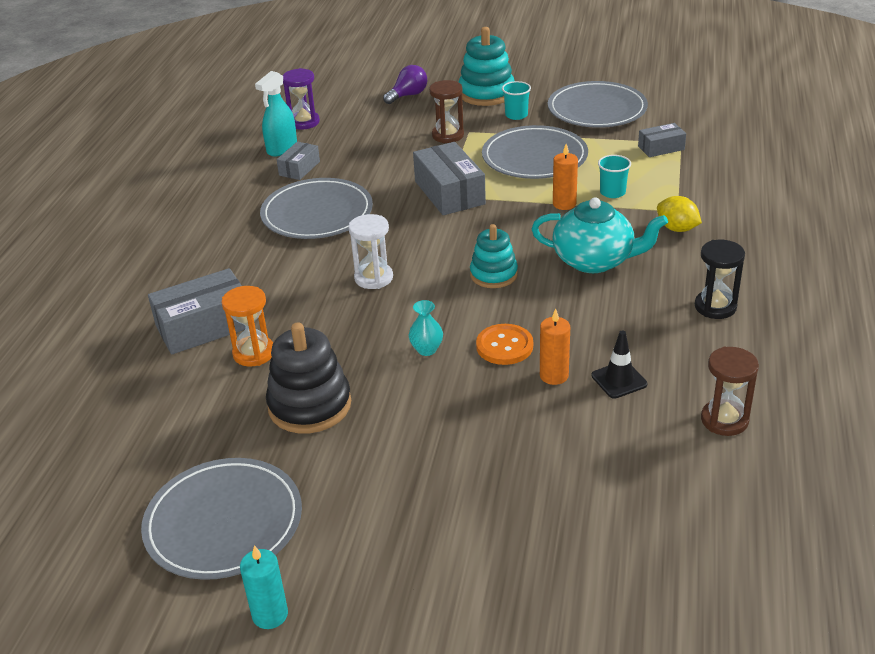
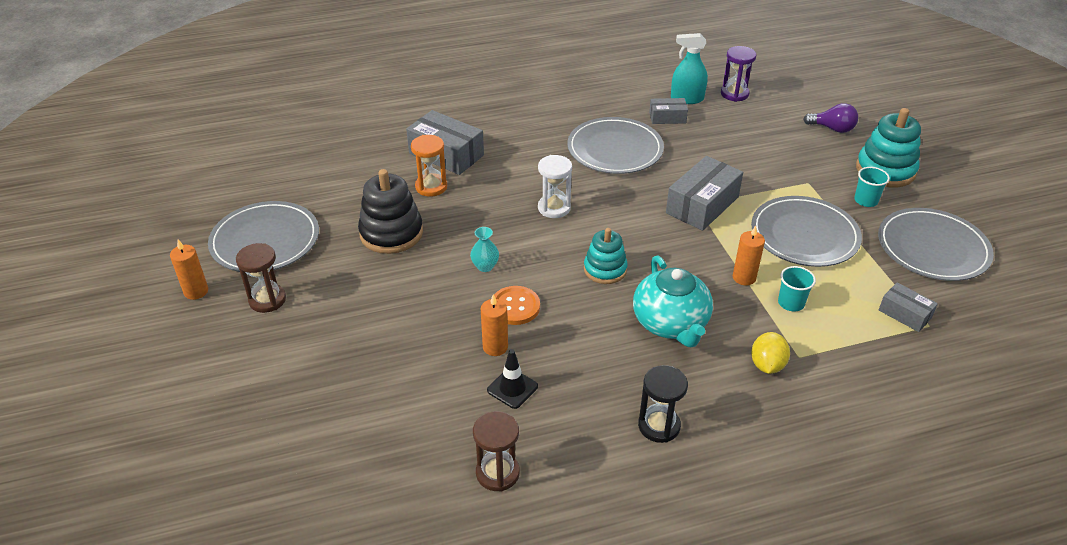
camera: 60 degrees right, 5 degrees up
turquoise candle [240,545,288,629] -> orange candle [170,240,208,300]
brown hourglass [429,80,464,143] -> brown hourglass moved to [236,243,286,313]

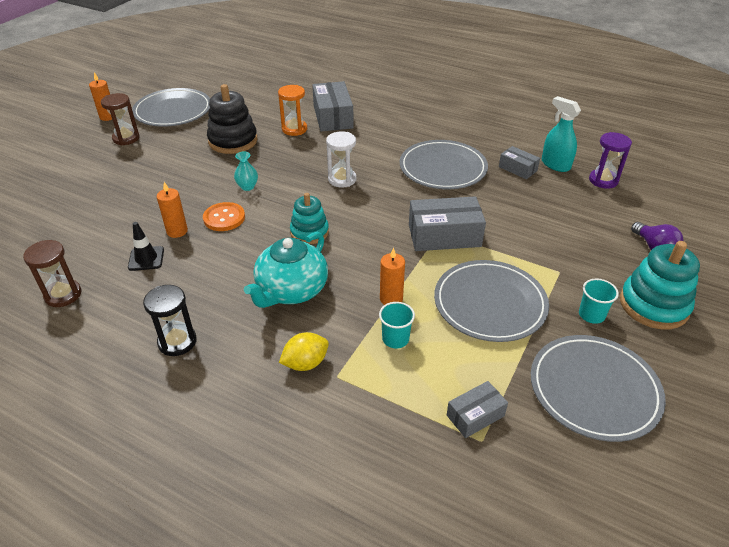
camera: 45 degrees right, 0 degrees up
grey box [879,282,938,332] -> grey box turned 60 degrees clockwise [447,381,508,438]

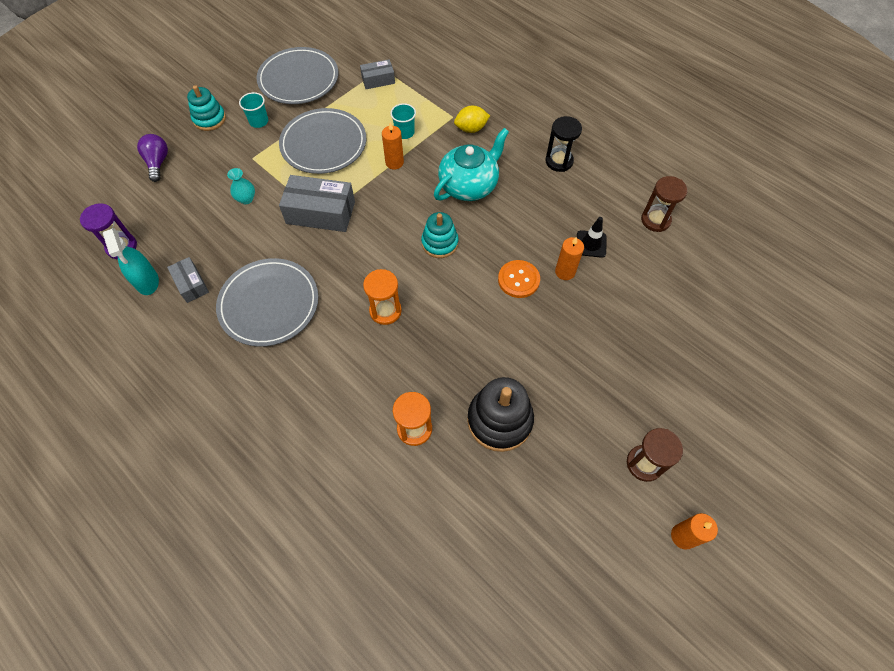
camera: 165 degrees left, 20 degrees up
grey plate [132,88,210,127] -> none
turquoise vase [234,151,258,191] -> turquoise vase moved to [227,168,255,204]
grey box [312,81,354,131] -> none
white hourglass [326,131,357,188] -> orange hourglass [363,269,402,325]
turquoise stacking toy [620,241,700,329] -> turquoise stacking toy [187,85,226,131], size x0.66

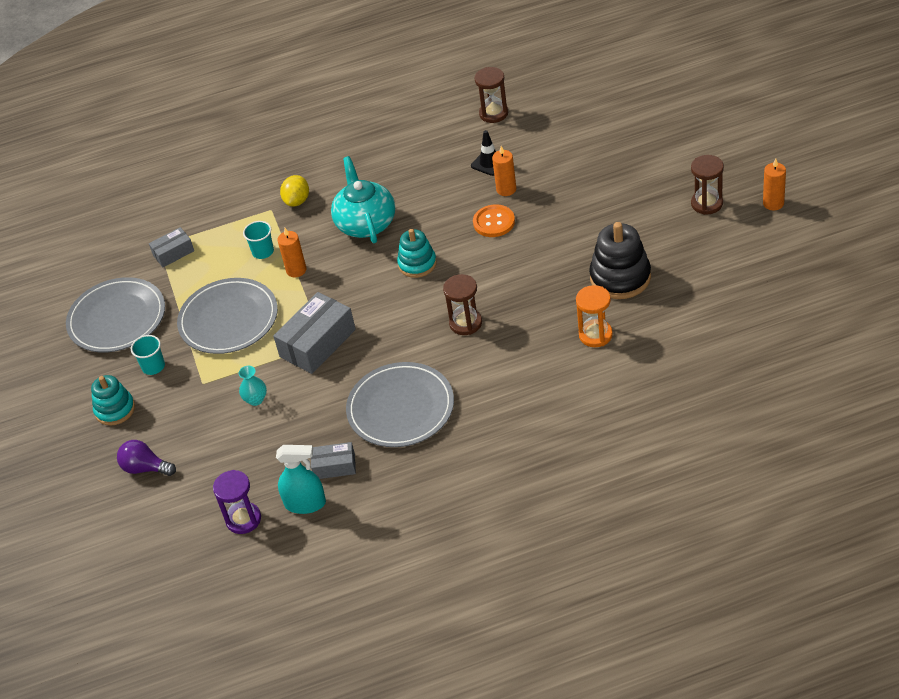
camera: 55 degrees left, 15 degrees down
grey box [360,59,395,89] -> grey box turned 45 degrees clockwise [149,227,194,267]
orange hourglass [363,269,402,325] -> brown hourglass [443,274,482,335]
black hourglass [545,116,582,172] -> none

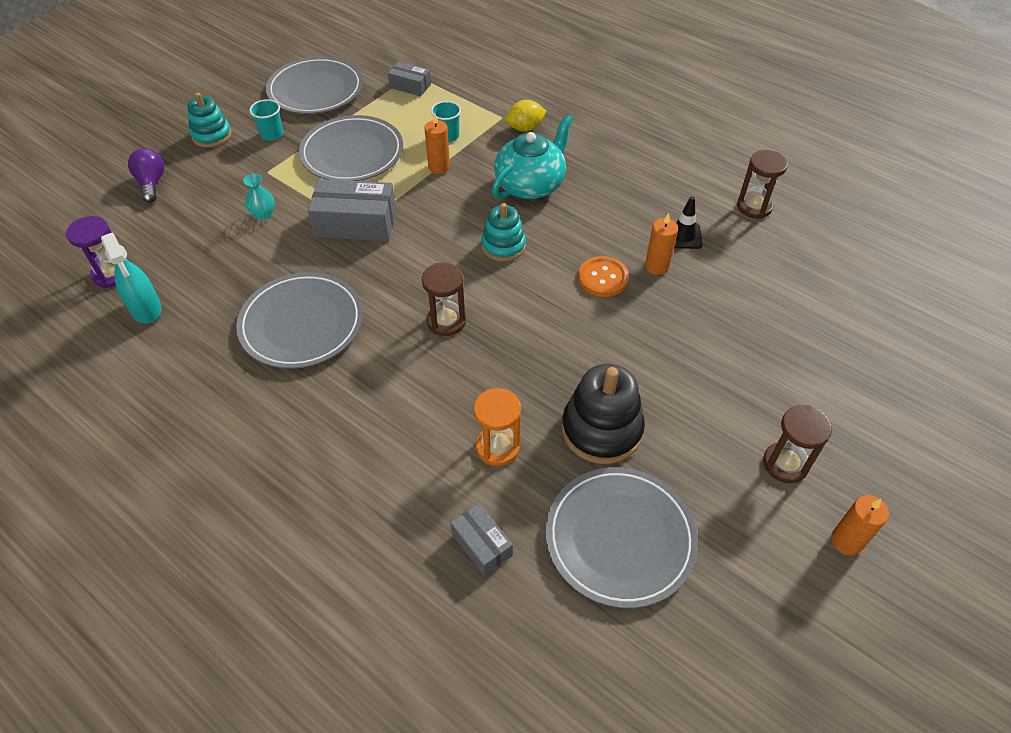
camera: 50 degrees right, 5 degrees up
grey box [311,442,356,479] -> grey box moved to [450,503,513,576]
none -> grey plate [546,467,698,608]

